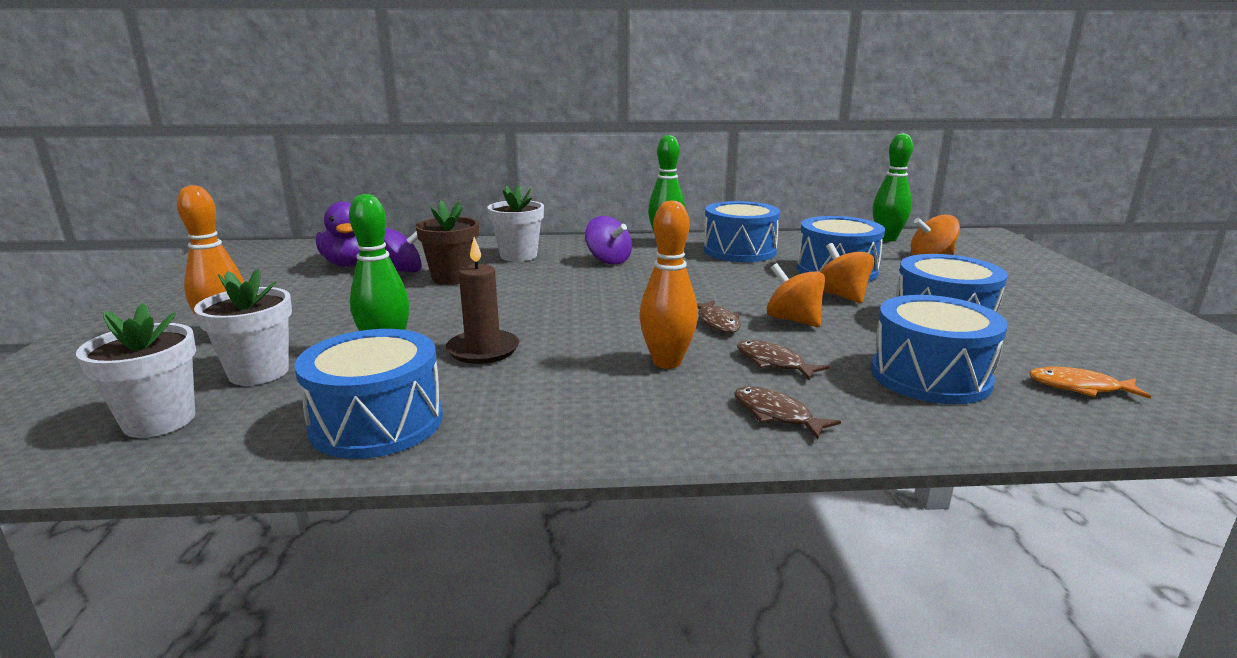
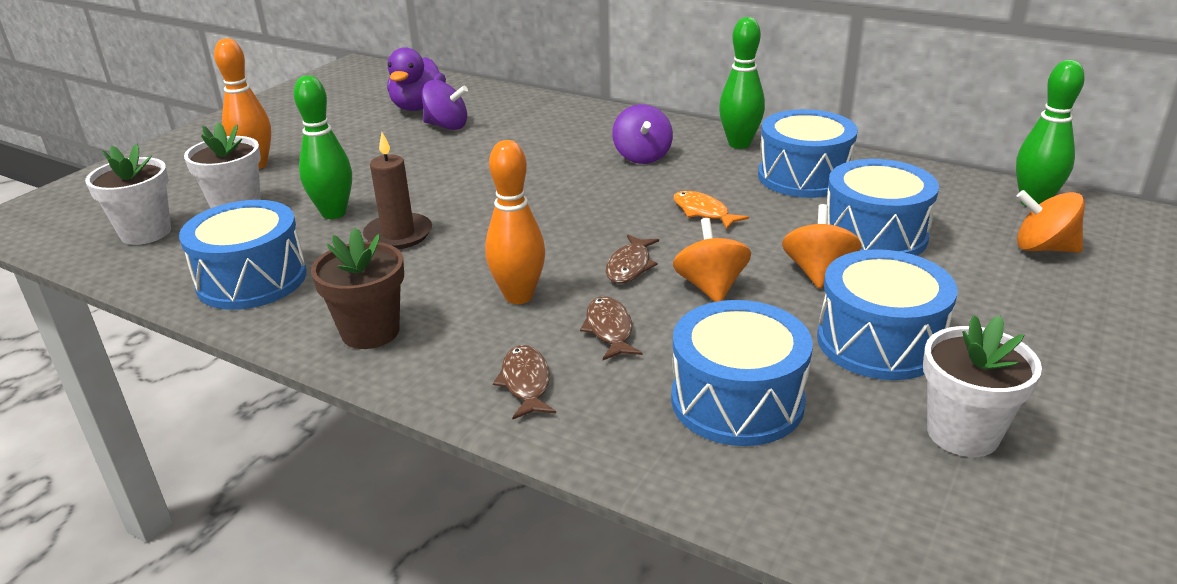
camera: 35 degrees right, 10 degrees up
brown flower pot [416,200,479,285] -> brown flower pot moved to [311,228,404,349]
white flower pot [487,185,544,262] -> white flower pot moved to [923,315,1042,457]
orange fish [1029,367,1151,399] -> orange fish moved to [674,191,749,229]

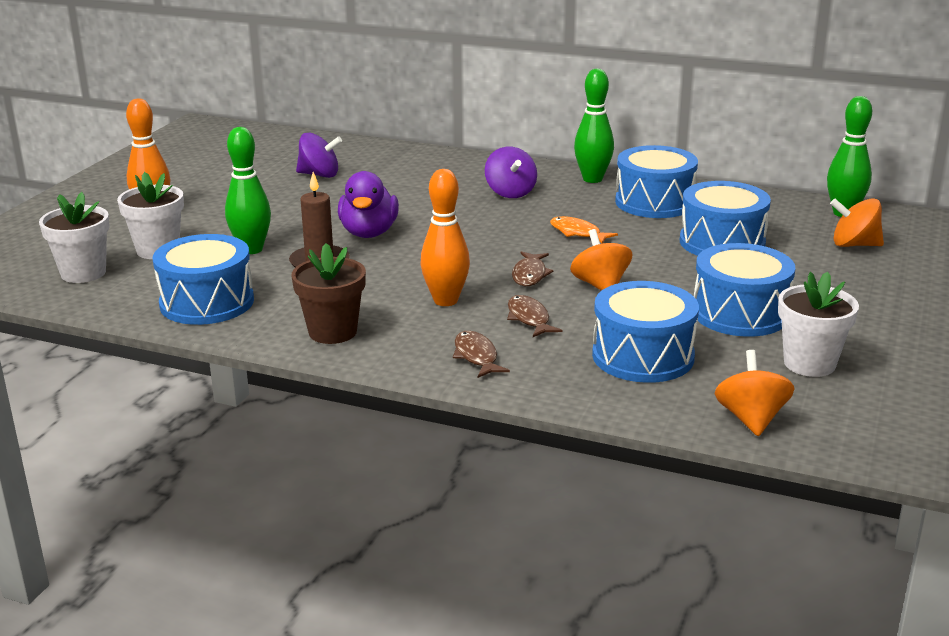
camera: 10 degrees left, 5 degrees down
purple duck [387,47,446,111] -> purple duck moved to [338,171,399,238]
orange spinning top [782,204,862,289] -> orange spinning top moved to [715,350,795,436]

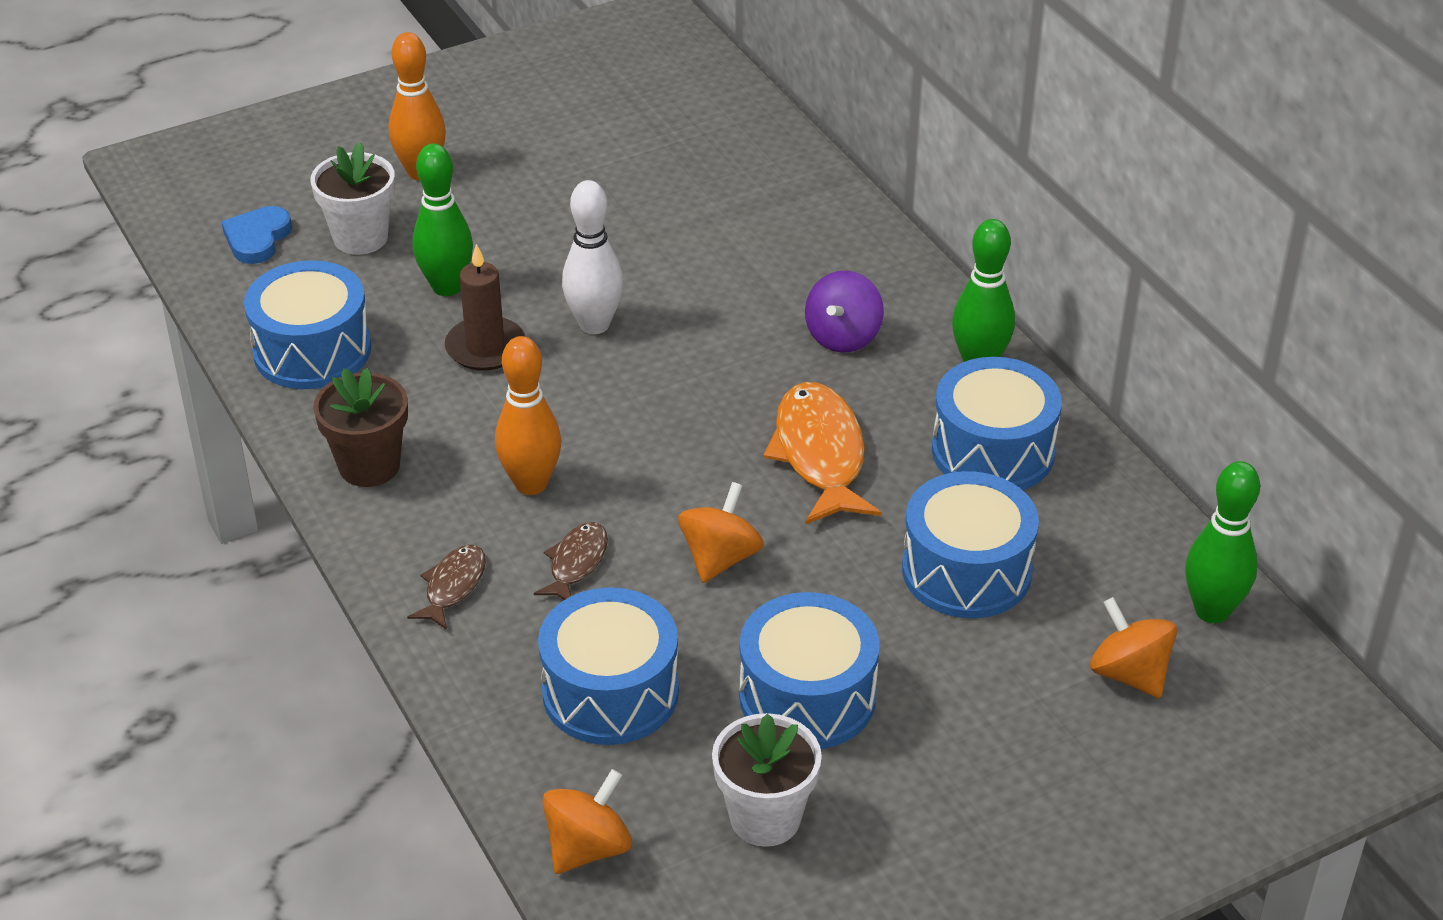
camera: 40 degrees right, 15 degrees up
white flower pot [39,192,110,283] -> blue heart [222,206,292,264]
purple spinning top [296,132,342,178] -> none
purple duck [338,171,399,238] -> white bowling pin [562,180,623,334]
brown fish [512,251,554,286] -> none
orange fish [550,216,618,244] -> orange fish [763,382,881,525], size x1.85

